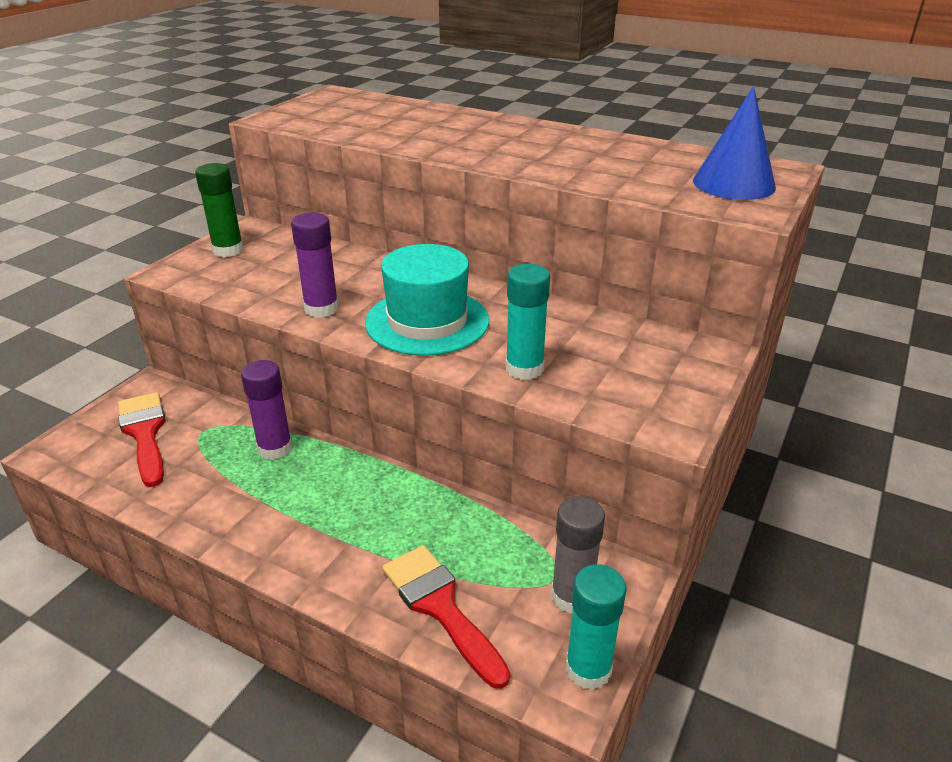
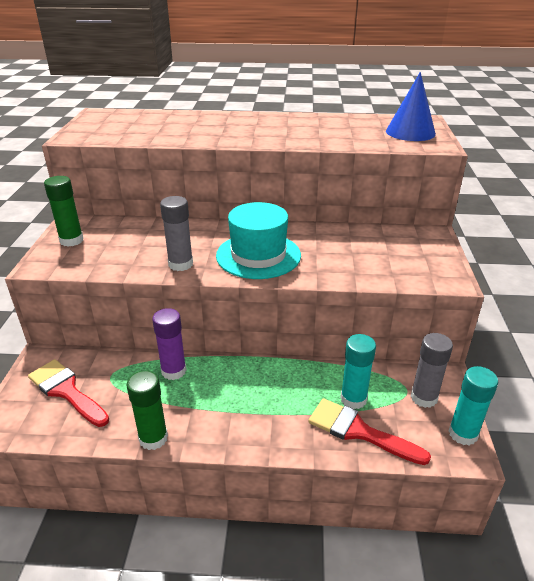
camera: 25 degrees left, 0 degrees up
purple glue stick [291,212,339,318] -> grey glue stick [160,196,193,271]
turquoise glue stick [506,264,550,380] -> turquoise glue stick moved to [340,334,376,409]
none -> green glue stick [126,371,168,450]

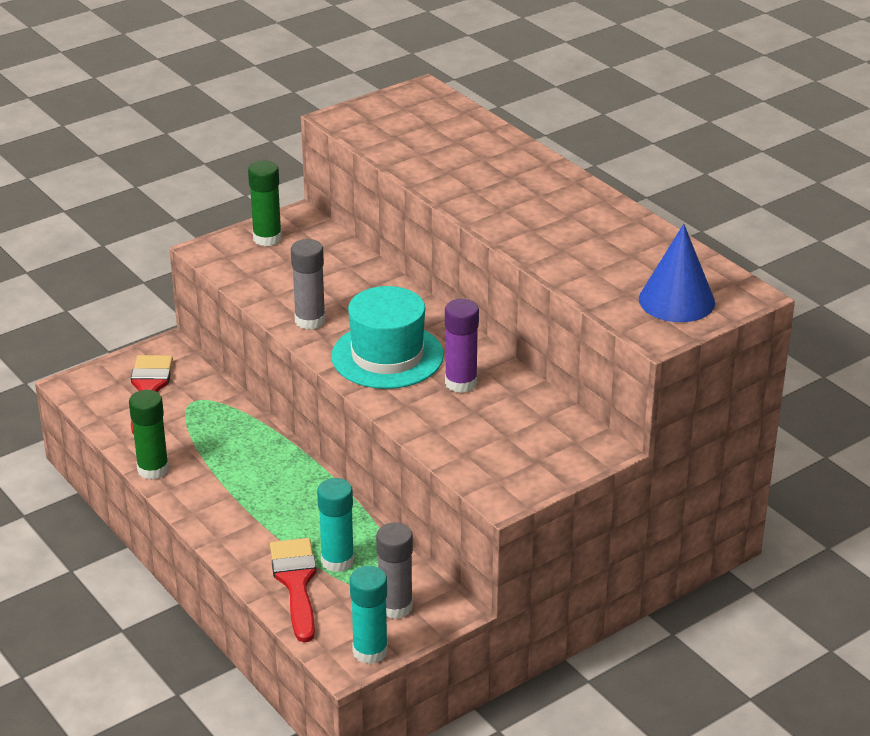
camera: 50 degrees right, 0 degrees up
purple glue stick [152,308,187,380] -> purple glue stick moved to [445,299,479,393]

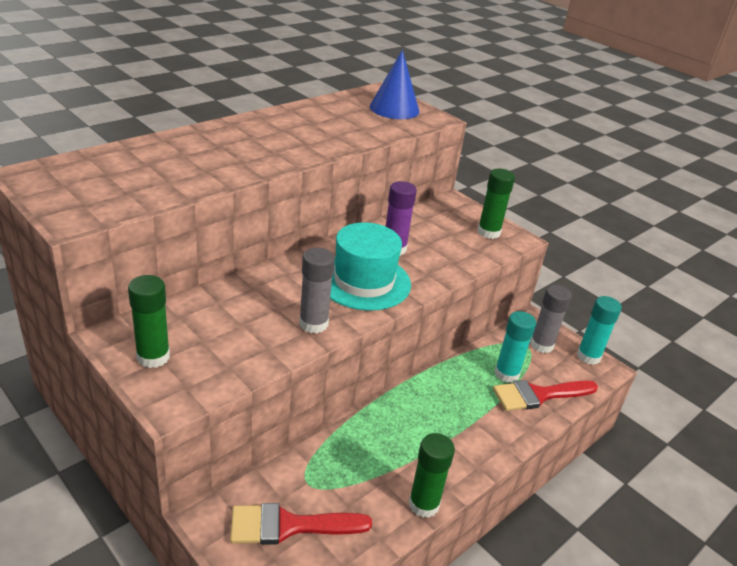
camera: 100 degrees left, 0 degrees up
none -> green glue stick [477,168,515,239]

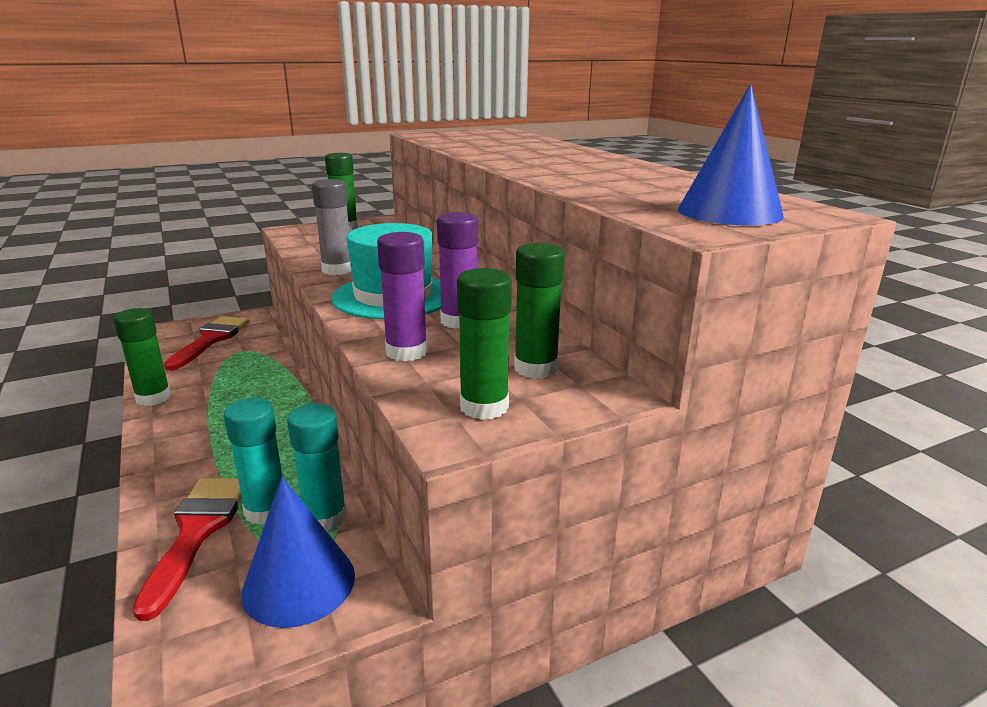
camera: 110 degrees right, 10 degrees down
grey glue stick [530,285,572,353] -> blue cone [241,477,355,628]
turquoise glue stick [577,296,622,365] -> turquoise glue stick moved to [287,403,347,531]
none -> purple glue stick [377,232,428,361]
none -> green glue stick [514,243,565,378]

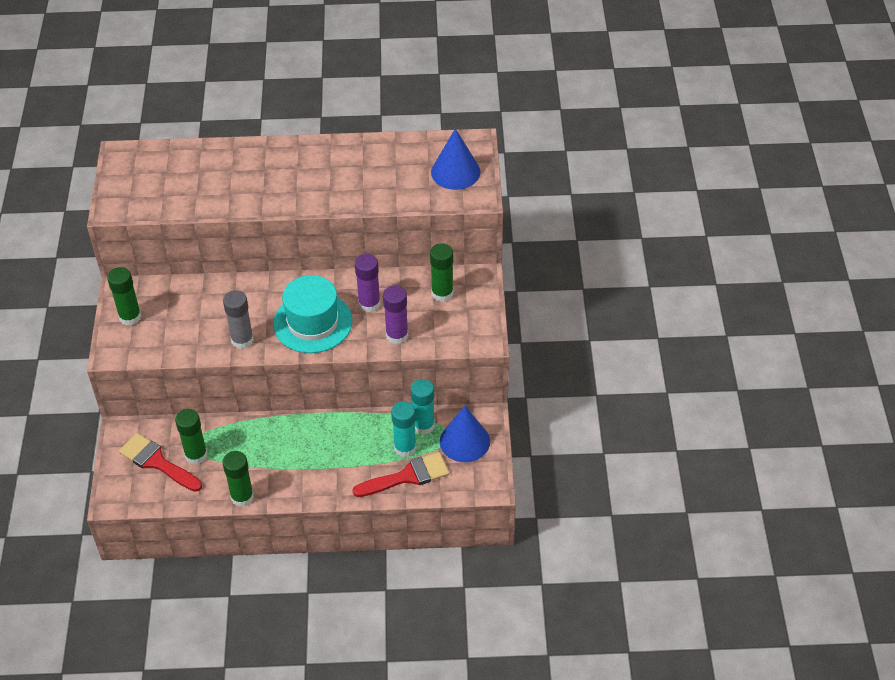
camera: 65 degrees left, 25 degrees up
red brush [132,478,242,621] -> red brush turned 135 degrees clockwise [352,452,449,497]
green glue stick [457,268,512,420] -> green glue stick moved to [175,409,207,464]

